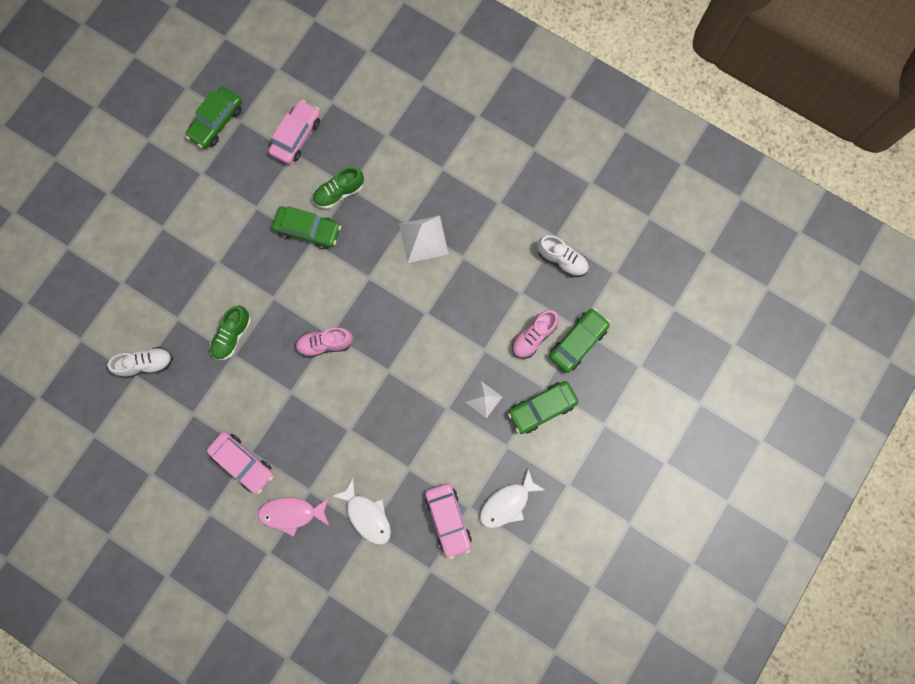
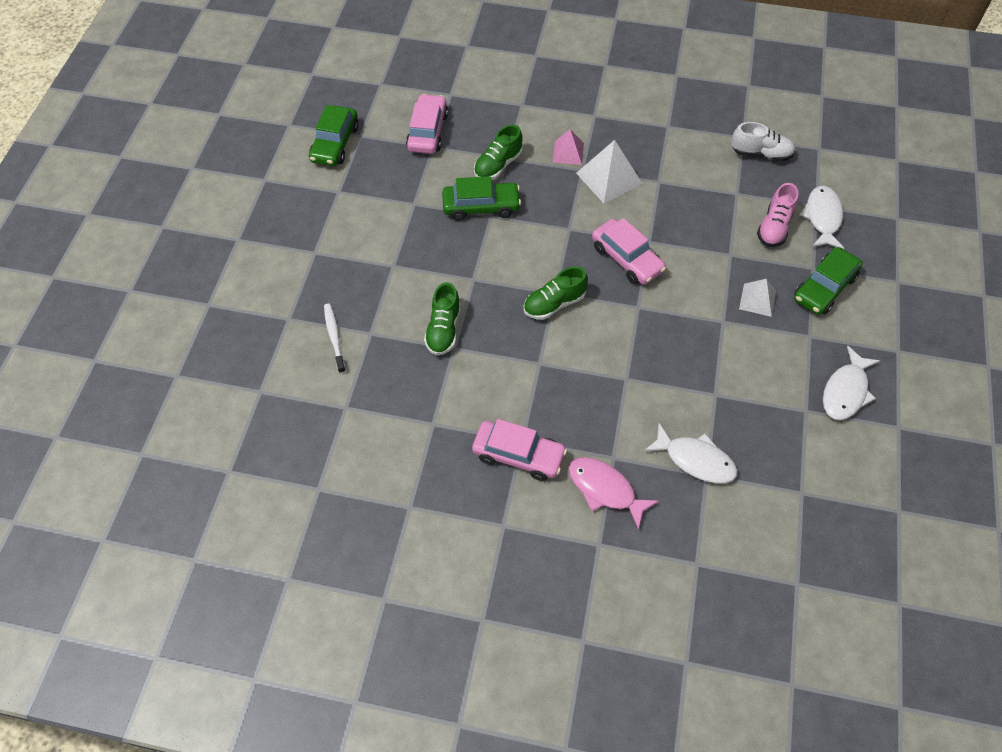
camera: 20 degrees left, 20 degrees down
white shoe [108,347,173,378] -> none
pink fish [257,497,329,537] -> pink fish turned 60 degrees clockwise [569,457,659,530]
pink shoe [295,328,353,358] -> green shoe [524,267,588,320]
pink car [425,483,472,559] -> pink car moved to [592,218,666,285]
green car [549,308,610,373] -> white fish [800,186,845,249]
none -> white toothbrush [324,304,346,373]
none -> pink pyramid [553,129,584,165]

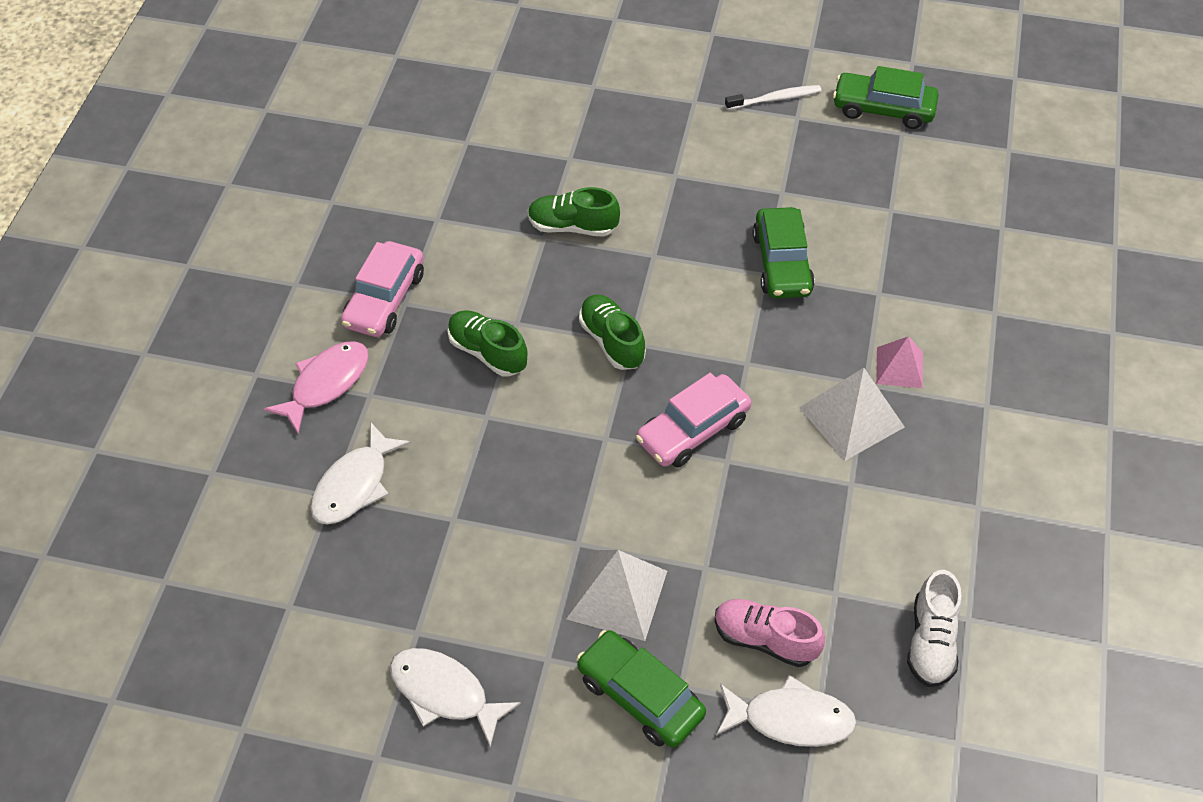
camera: 90 degrees right, 5 degrees down
white toothbrush [324,304,346,373] -> white toothbrush moved to [725,85,821,110]
pink car [406,94,448,154] -> none
green shoe [474,125,523,180] -> green shoe moved to [448,310,527,377]
white pyramid [739,279,776,317] -> white pyramid [566,550,667,641], size x1.60

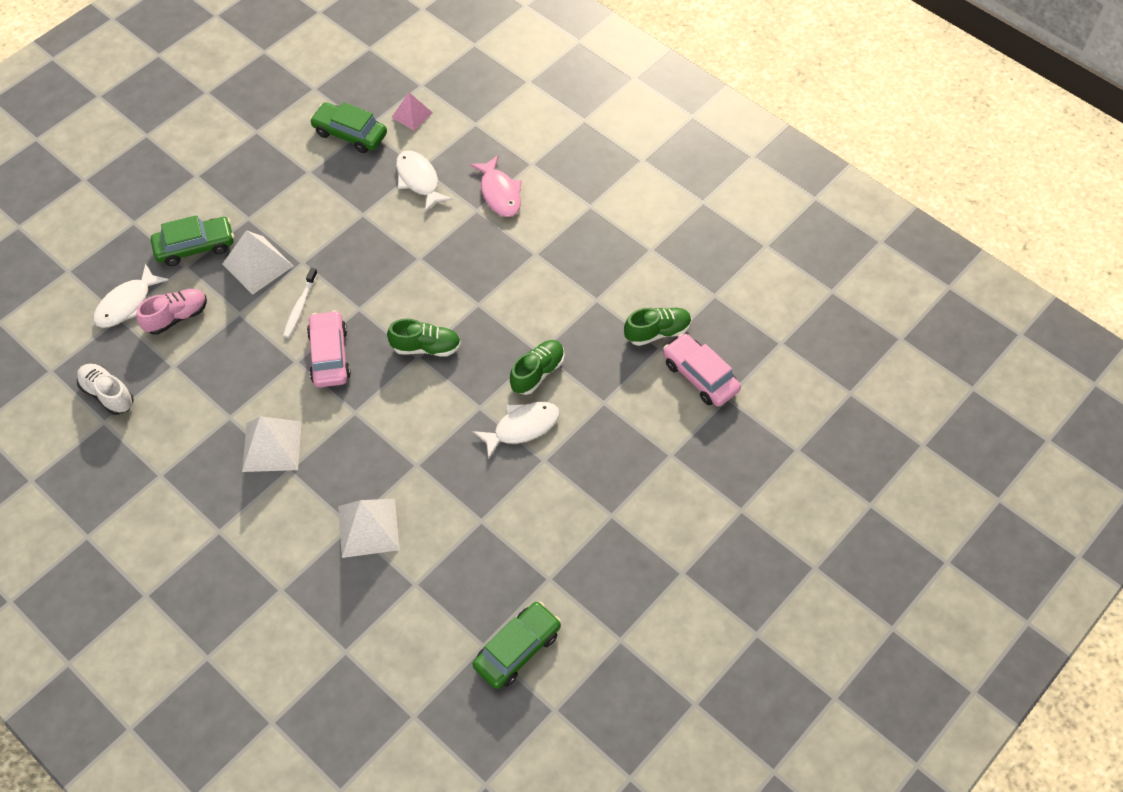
camera: 120 degrees right, 5 degrees up
pink car [341,241,424,337] -> pink car moved to [663,333,741,407]
white fish [390,648,521,747] -> white fish moved to [473,402,560,460]
green shoe [448,310,527,377] -> green shoe moved to [624,308,691,346]
white toothbrush [725,85,821,110] -> white toothbrush moved to [283,268,318,338]
green car [753,207,815,298] -> green car moved to [310,102,387,153]
pink pyramid [876,336,923,388] -> pink pyramid moved to [392,92,433,131]
none -> white pyramid [338,499,400,558]

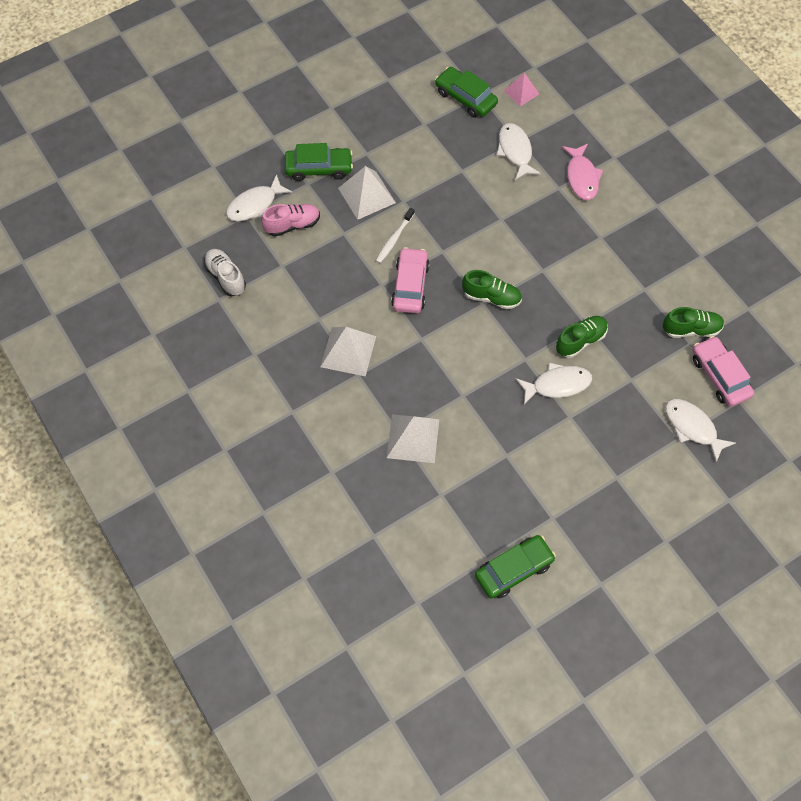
camera: 15 degrees right, 5 degrees up
none -> white fish [665,399,736,462]

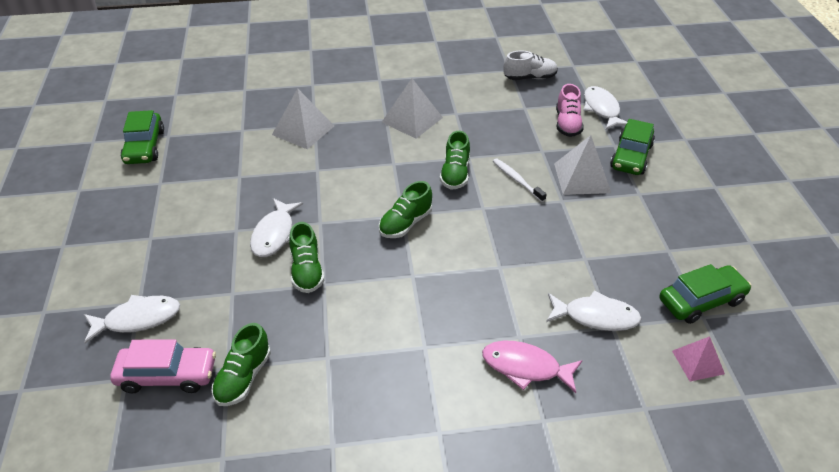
camera: 115 degrees right, 20 degrees down
pink car [391,247,430,313] -> green shoe [440,131,470,190]

